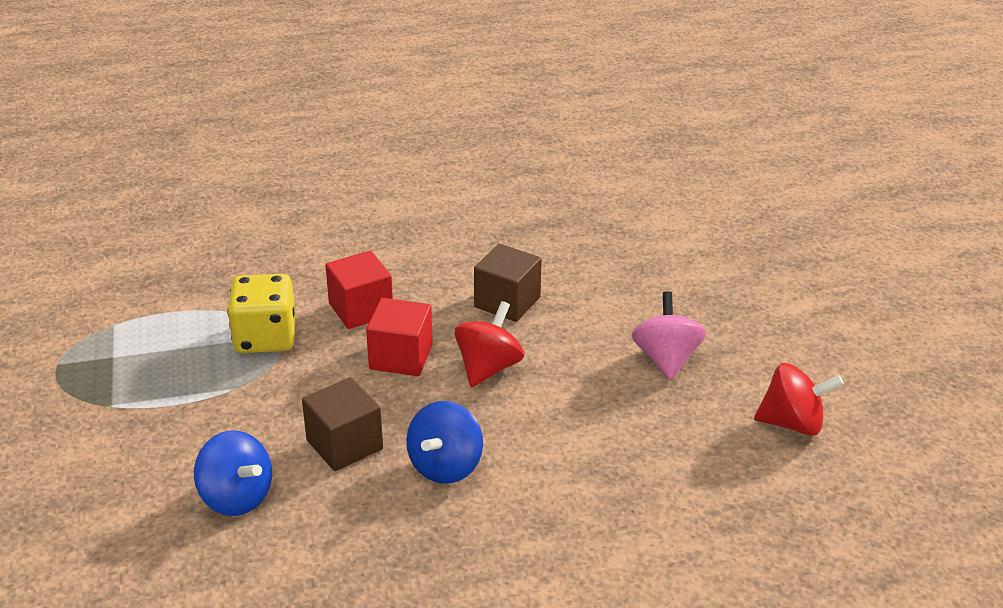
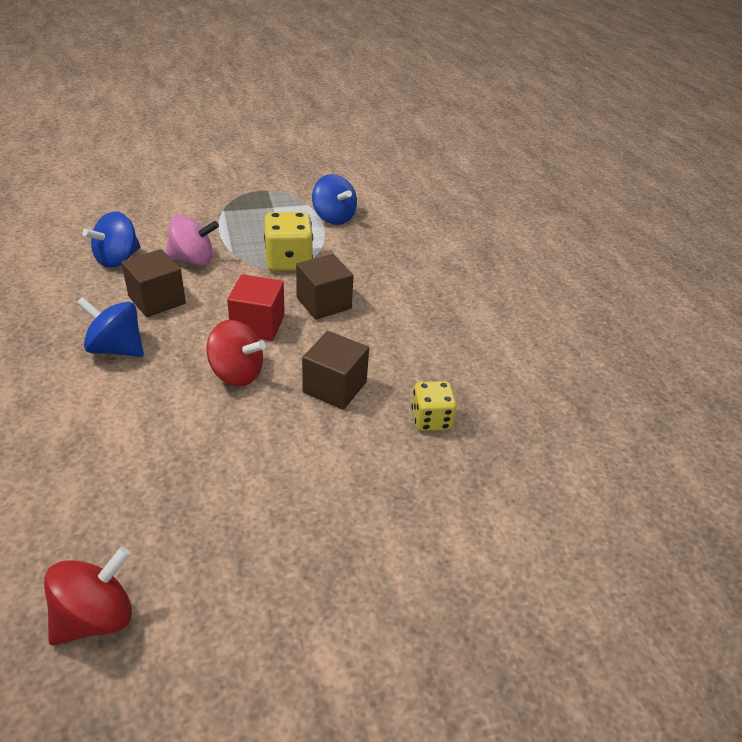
camera: 85 degrees right, 5 degrees up
red cube [325,250,393,329] -> brown cube [296,254,354,320]
pink spinning top [632,291,706,381] -> pink spinning top moved to [165,215,219,266]
red spinning top [754,363,844,436] -> red spinning top turned 135 degrees counterclockwise [44,547,132,646]
none -> blue spinning top [312,174,357,225]
none -> yellow dice [411,381,457,431]

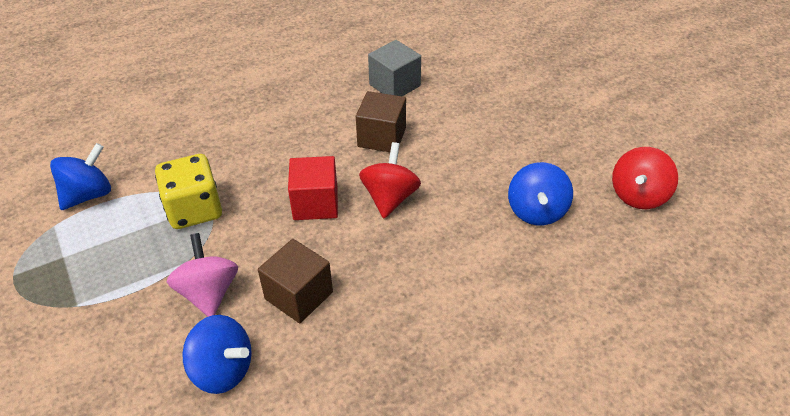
camera: 100 degrees left, 5 degrees up
red spinning top [44,547,132,646] -> red spinning top turned 90 degrees counterclockwise [612,147,678,209]
blue spinning top [76,297,144,357] -> blue spinning top moved to [508,162,573,225]
brown cube [296,254,354,320] -> none
yellow dice [411,381,457,431] -> grey cube [368,40,421,96]

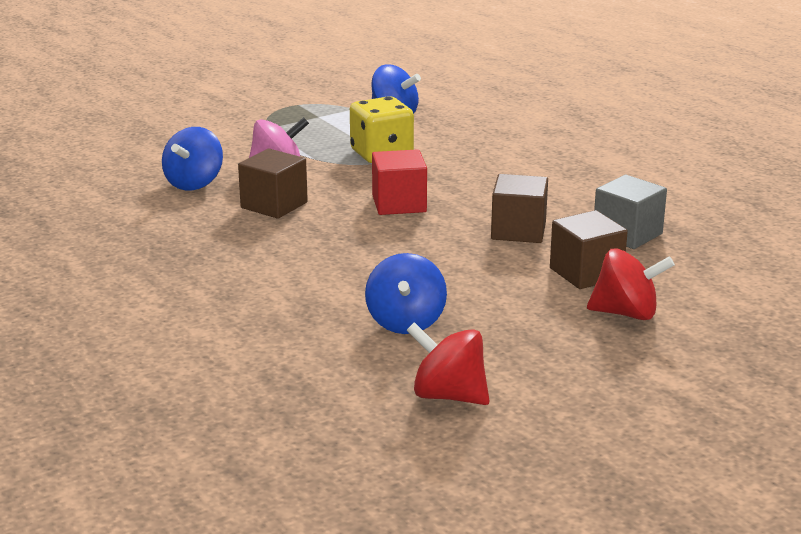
camera: 85 degrees right, 20 degrees down
red spinning top [359,142,421,218] -> red spinning top moved to [587,248,675,320]
blue spinning top [508,162,573,225] -> blue spinning top turned 90 degrees counterclockwise [365,253,447,334]
none -> brown cube [550,210,628,289]

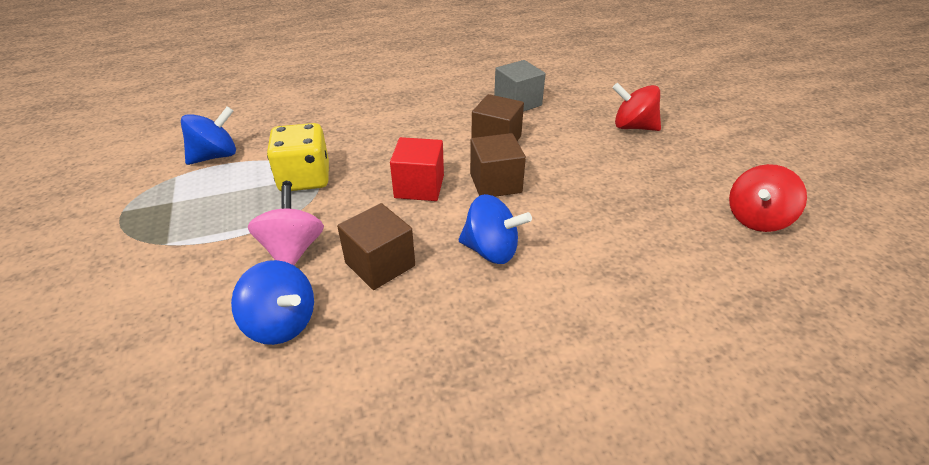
camera: 75 degrees left, 15 degrees up
blue spinning top [365,253,447,334] -> blue spinning top moved to [458,194,532,264]
brown cube [550,210,628,289] -> brown cube moved to [470,133,526,197]
red spinning top [587,248,675,320] -> red spinning top turned 90 degrees counterclockwise [612,83,661,131]

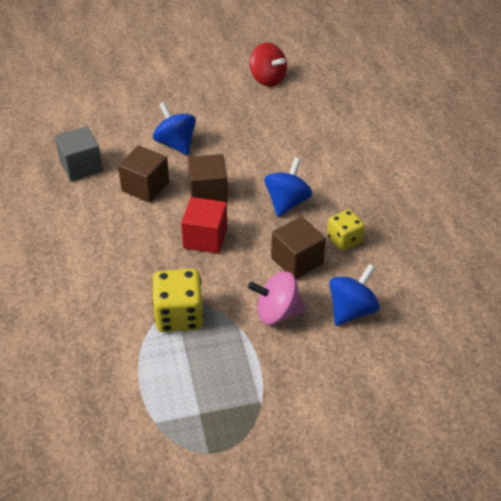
camera: 85 degrees left, 5 degrees up
blue spinning top [181,106,236,165] -> blue spinning top moved to [153,102,196,155]
red spinning top [612,83,661,131] -> none
none -> yellow dice [327,209,365,251]

